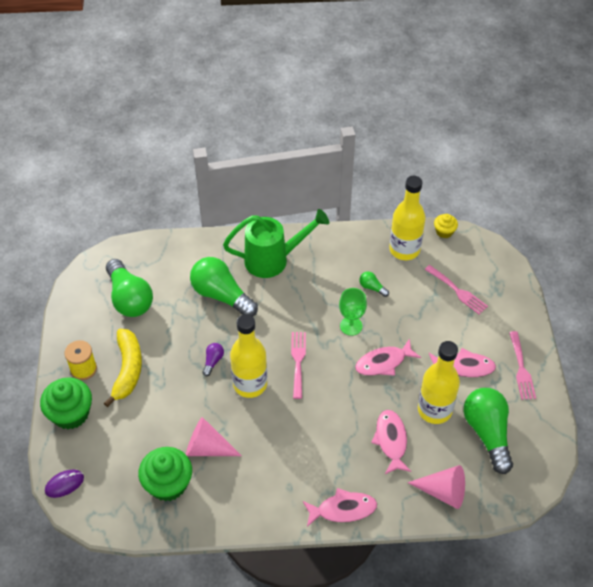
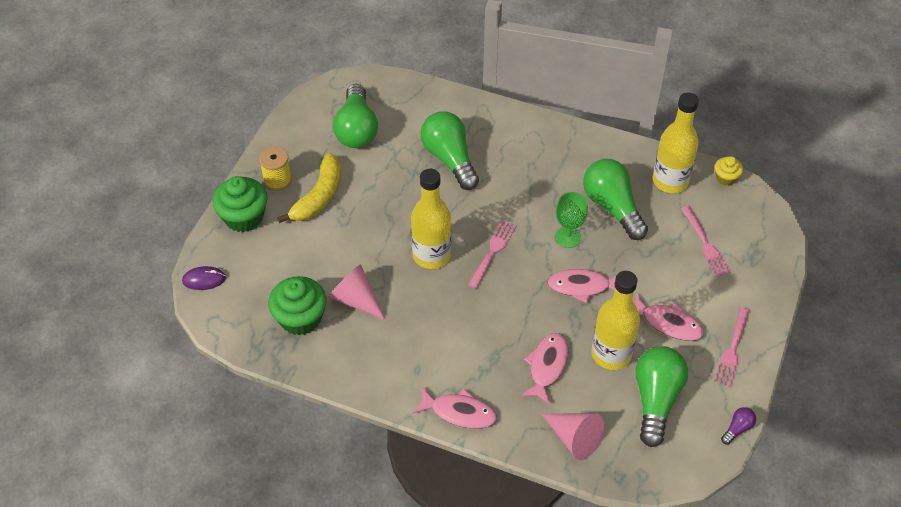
camera: 25 degrees right, 0 degrees up
purple light bulb [203,343,224,376] -> purple light bulb moved to [721,407,756,445]
green watering can [223,209,329,278] -> none
green light bulb [359,271,389,297] -> green light bulb [583,159,648,240], size x2.32

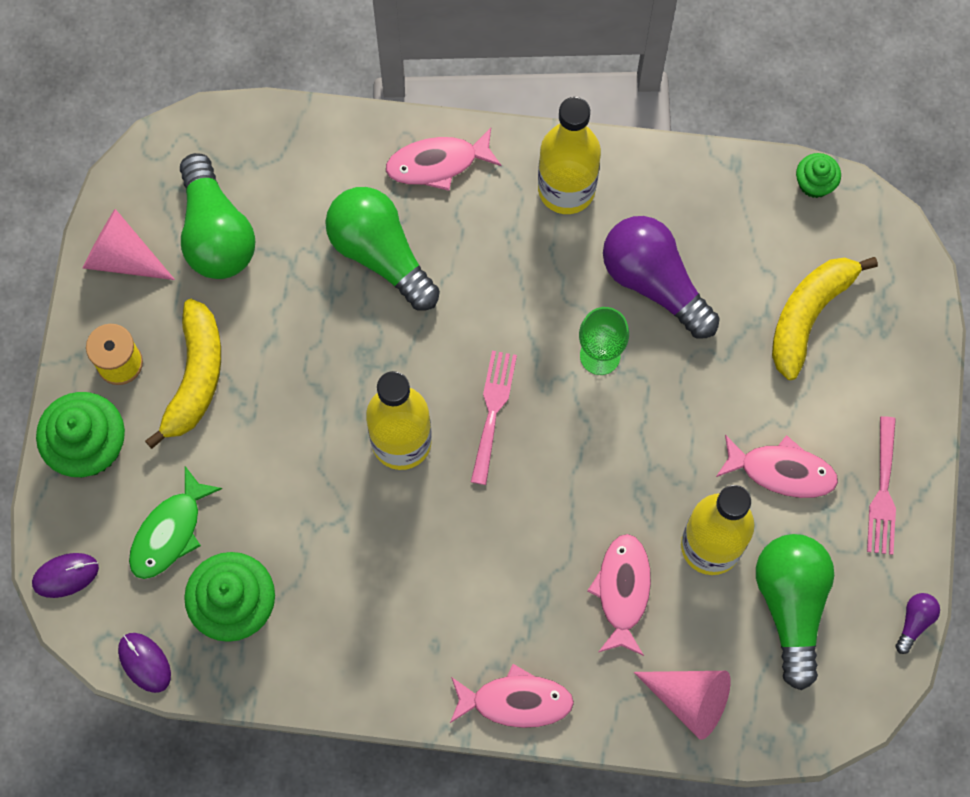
camera: 15 degrees left, 20 degrees up
pink cone [329,264,386,321] -> pink cone moved to [83,209,175,280]
pink fish [547,269,616,303] -> pink fish moved to [386,128,502,191]
green light bulb [583,159,648,240] -> purple light bulb [603,216,720,339]
yellow bottle [653,92,699,193] -> yellow bottle moved to [538,97,601,214]
pink fork [681,206,731,277] -> yellow banana [772,257,878,380]
yellow cupcake [715,156,743,186] -> green cupcake [796,153,841,198]
none -> purple mouse [118,633,171,693]
none -> green fish [129,466,222,579]

